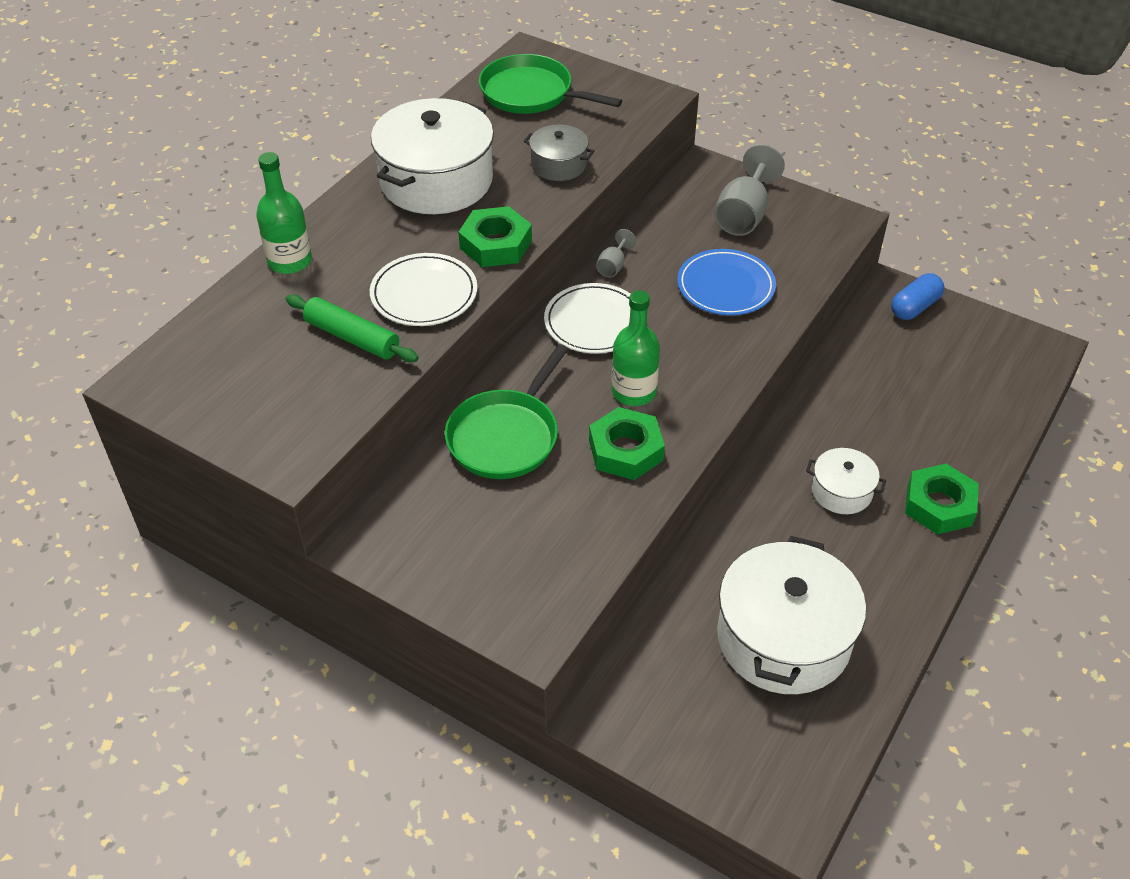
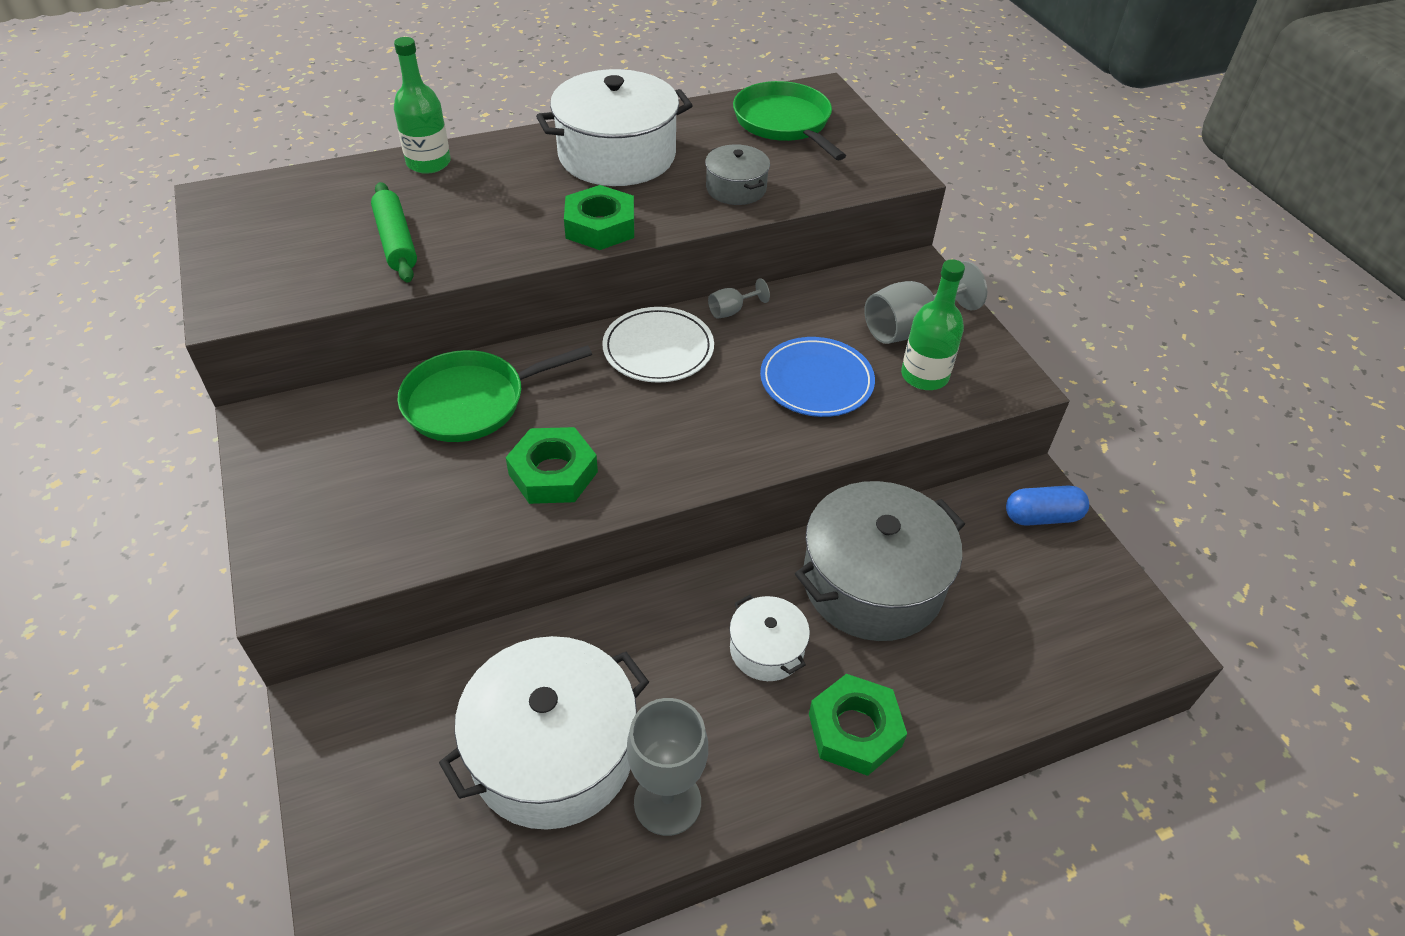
camera: 35 degrees right, 0 degrees up
white plate [370,253,477,326] -> none
green bottle [612,291,660,406] -> green bottle moved to [901,259,965,390]
none -> grey goblet [627,698,708,836]
none -> grey pot [795,481,965,641]

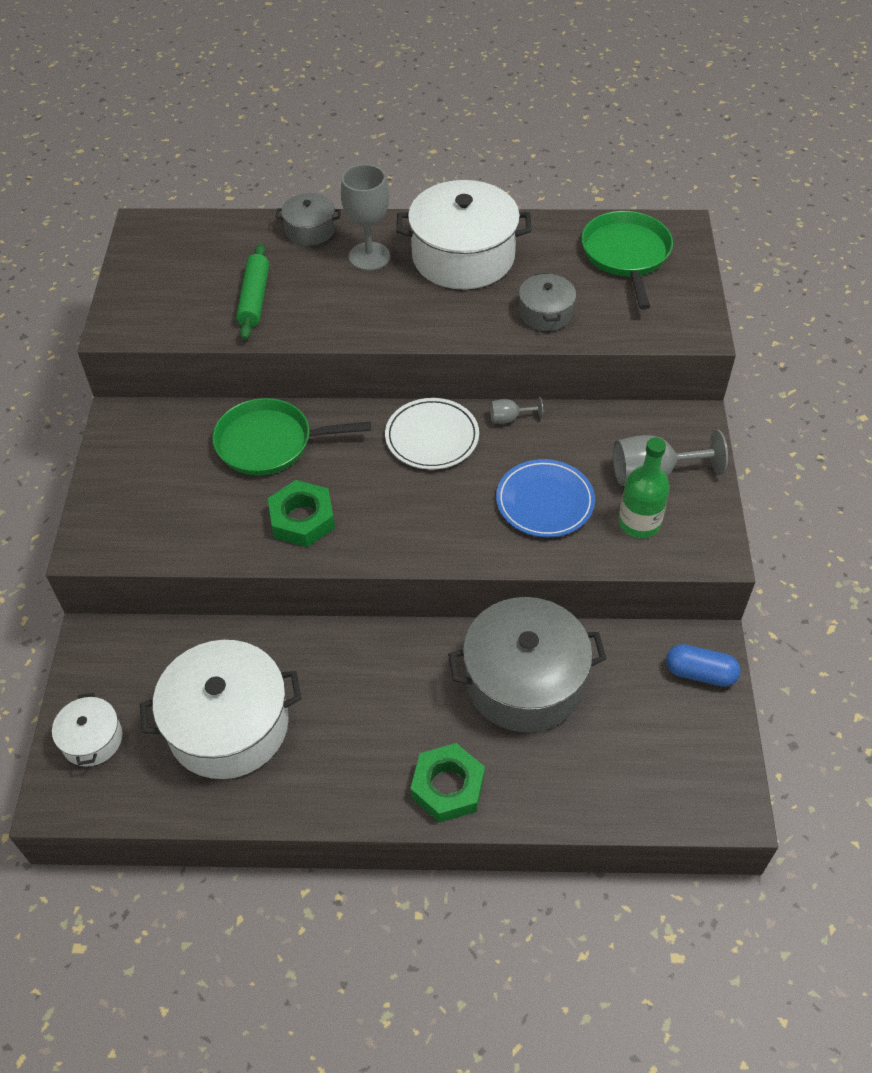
camera: 25 degrees right, 5 degrees up
green bottle [394,37,451,174] -> grey pot [276,193,341,246]
green nut [564,185,634,250] -> none
grey goblet [627,698,708,836] -> grey goblet moved to [341,164,390,271]
white pot [729,595,810,681] -> white pot moved to [52,693,122,766]

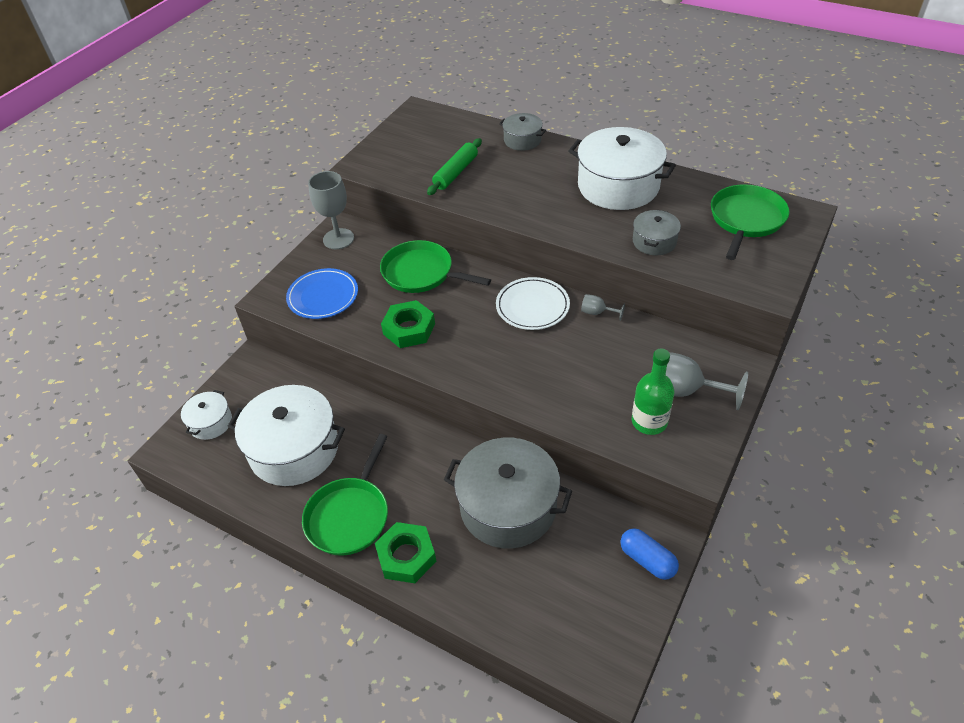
camera: 30 degrees right, 5 degrees down
grey goblet [341,164,390,271] -> grey goblet moved to [308,171,354,249]
blue plate [496,459,595,537] -> blue plate moved to [286,268,358,319]
none -> green pan [302,434,388,556]

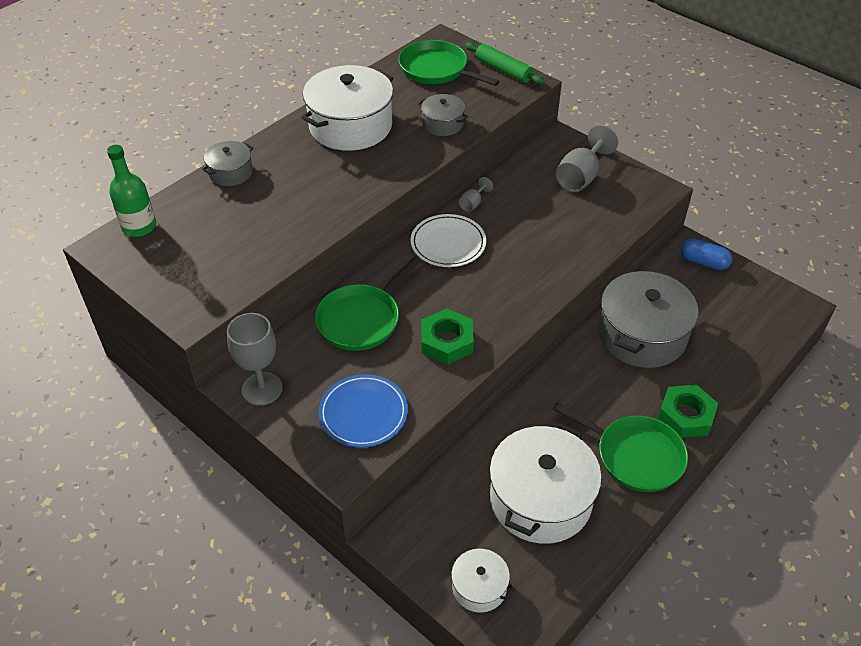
camera: 80 degrees left, 0 degrees up
green rolling pin [427,138,482,195] -> green rolling pin moved to [465,42,545,85]
blue capsule [620,528,679,580] -> blue capsule turned 60 degrees clockwise [681,238,732,270]
green bottle [632,349,674,435] -> green bottle moved to [107,145,156,237]

